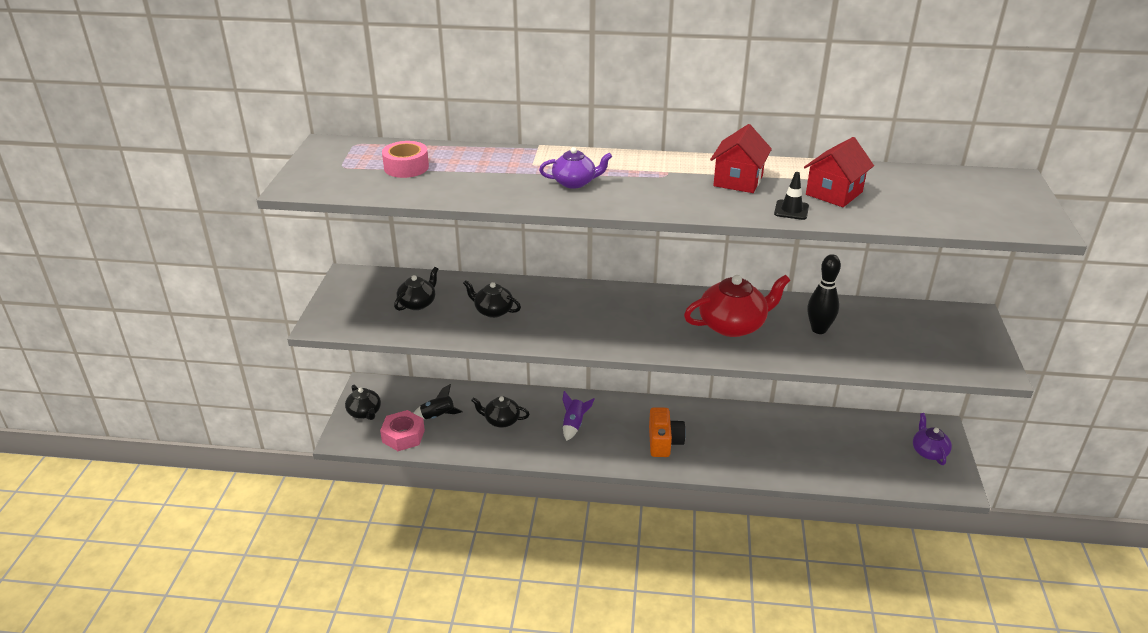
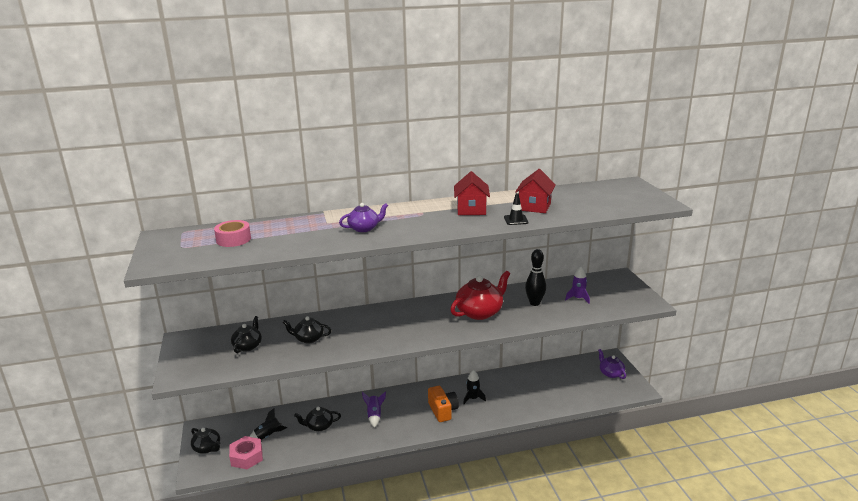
camera: 20 degrees left, 10 degrees down
none -> black rocket [463,370,486,404]
none -> purple rocket [565,267,590,304]

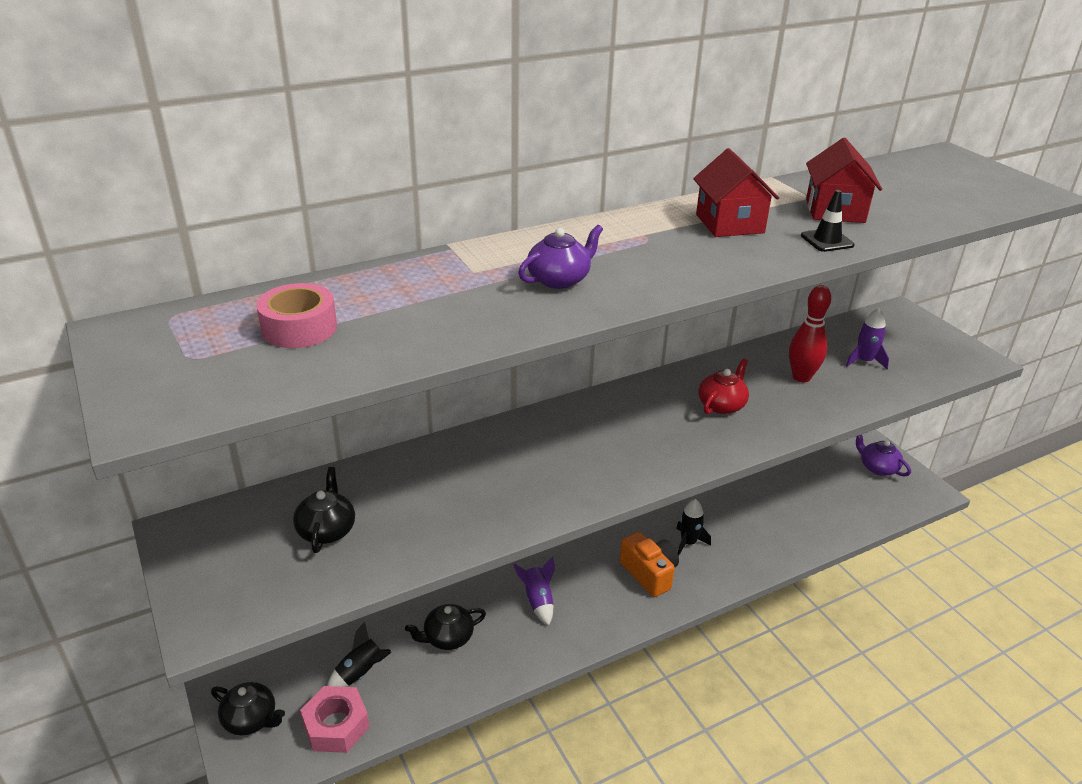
camera: 15 degrees left, 10 degrees up
black teapot [282,316,332,344] -> none
red teapot [450,271,510,320] -> red teapot [698,358,749,414], size x0.59
black bowling pin [525,249,546,306] -> red bowling pin [789,285,831,382]

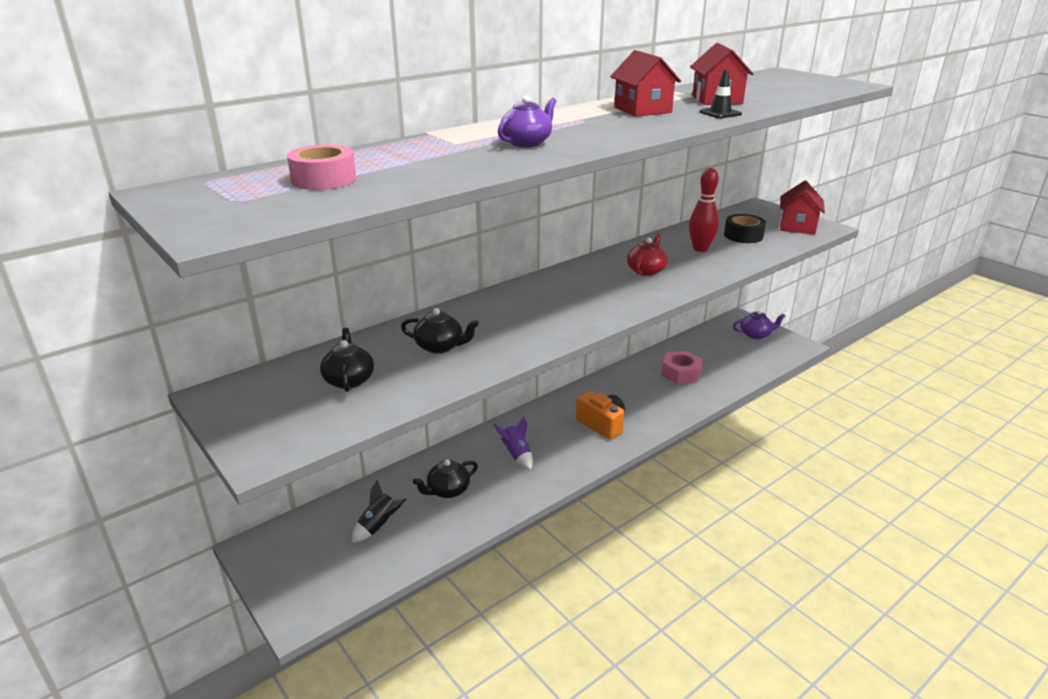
camera: 10 degrees left, 5 degrees down
black teapot [211,682,285,735] -> black teapot moved to [401,308,479,354]
pink nut [300,686,370,753] -> pink nut moved to [661,351,703,384]
black rocket [676,499,711,555] -> none
purple rocket [846,308,889,369] -> black tape [724,214,766,243]
purple teapot [856,434,911,477] -> purple teapot turned 135 degrees clockwise [733,310,786,339]
none -> red house [780,181,825,235]

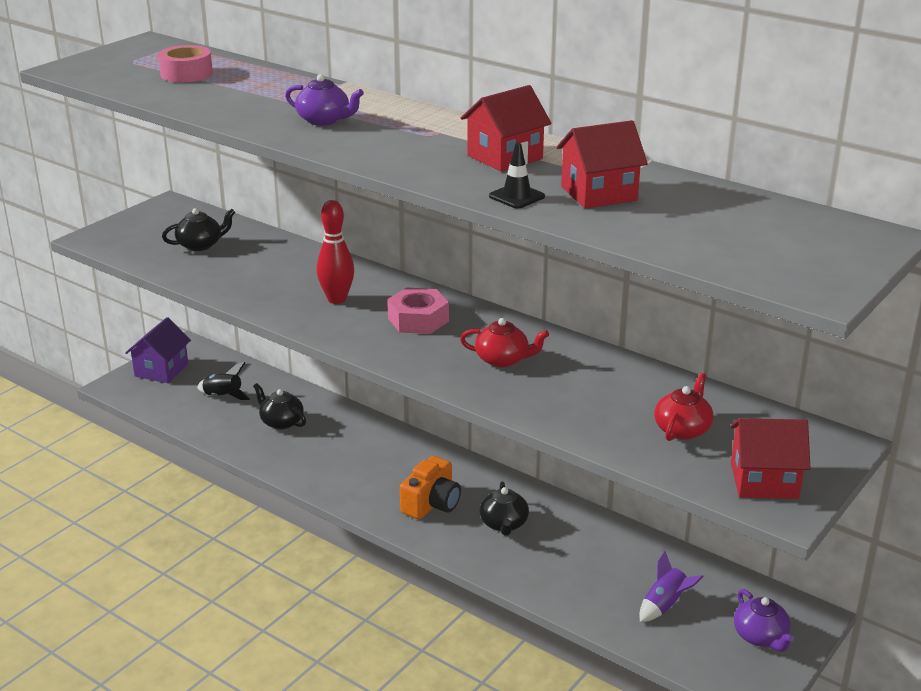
camera: 75 degrees right, 0 degrees up
black teapot [401,308,479,354] -> black teapot moved to [479,482,529,536]
purple rocket [493,417,533,470] -> purple rocket moved to [639,551,704,622]
pink nut [661,351,703,384] -> pink nut moved to [387,287,449,334]
red bowling pin [689,168,719,252] -> red bowling pin moved to [317,200,354,304]
black tape [724,214,766,243] -> red teapot [654,373,713,441]
none -> purple house [125,317,191,383]

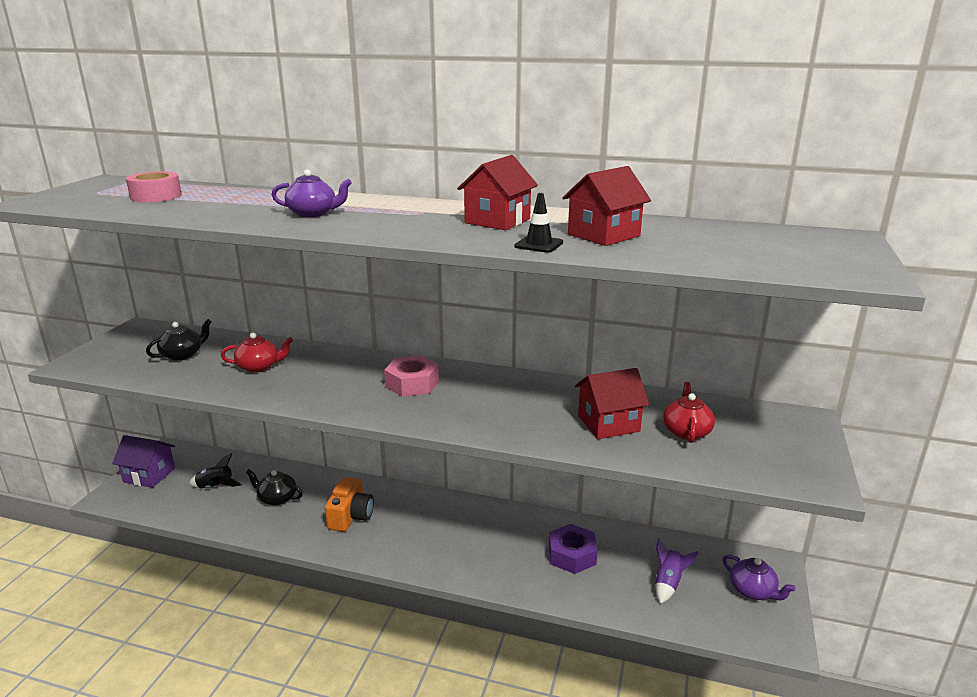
camera: 20 degrees left, 5 degrees down
purple house [125,317,191,383] -> purple house turned 75 degrees counterclockwise [112,435,175,488]
red bowling pin [317,200,354,304] -> none
orange camera [400,456,461,519] -> orange camera moved to [325,477,374,532]
red teapot [460,318,549,367] -> red teapot moved to [221,333,293,373]
black teapot [479,482,529,536] -> none
red house [730,418,811,499] -> red house moved to [575,368,649,439]
none -> purple nut [549,524,598,574]

